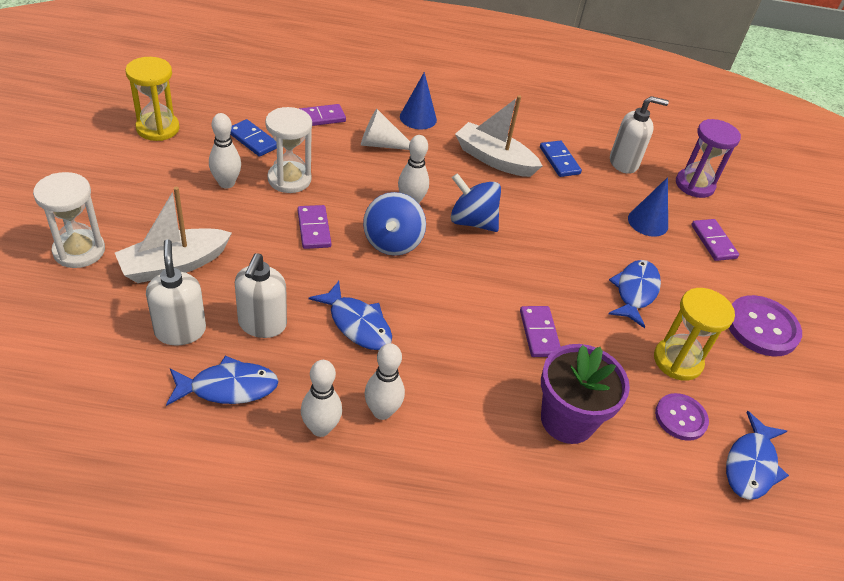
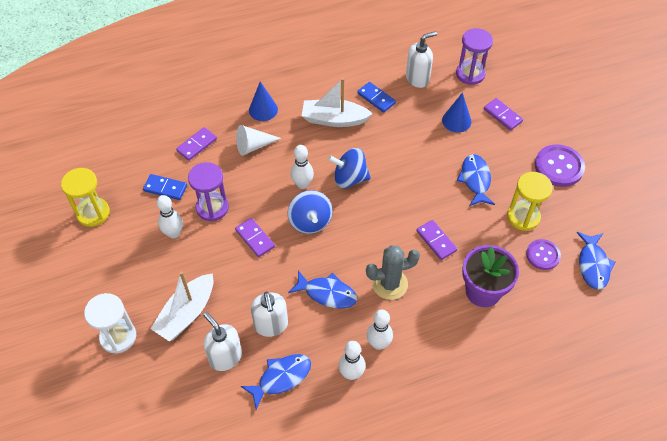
camera: 20 degrees left, 10 degrees up
white hourglass [265,107,312,193] -> purple hourglass [188,162,229,221]
none -> grey cactus [366,245,420,300]

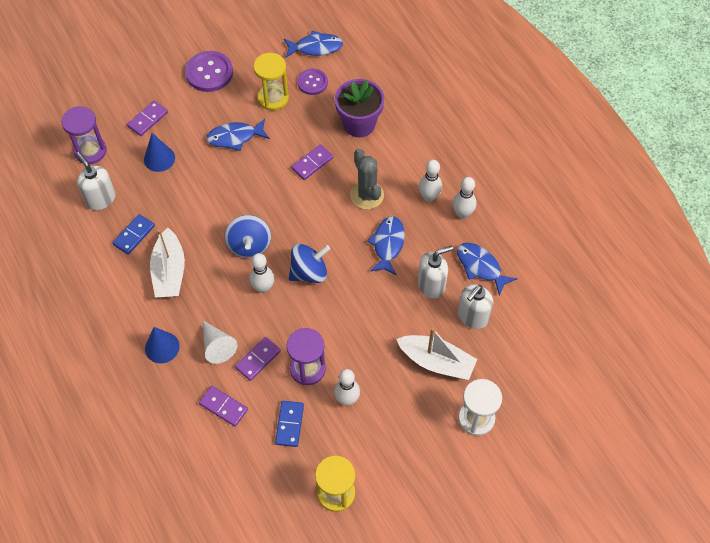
camera: 100 degrees left, 5 degrees up
purple domino [235,218,275,257] -> purple domino moved to [235,337,281,381]

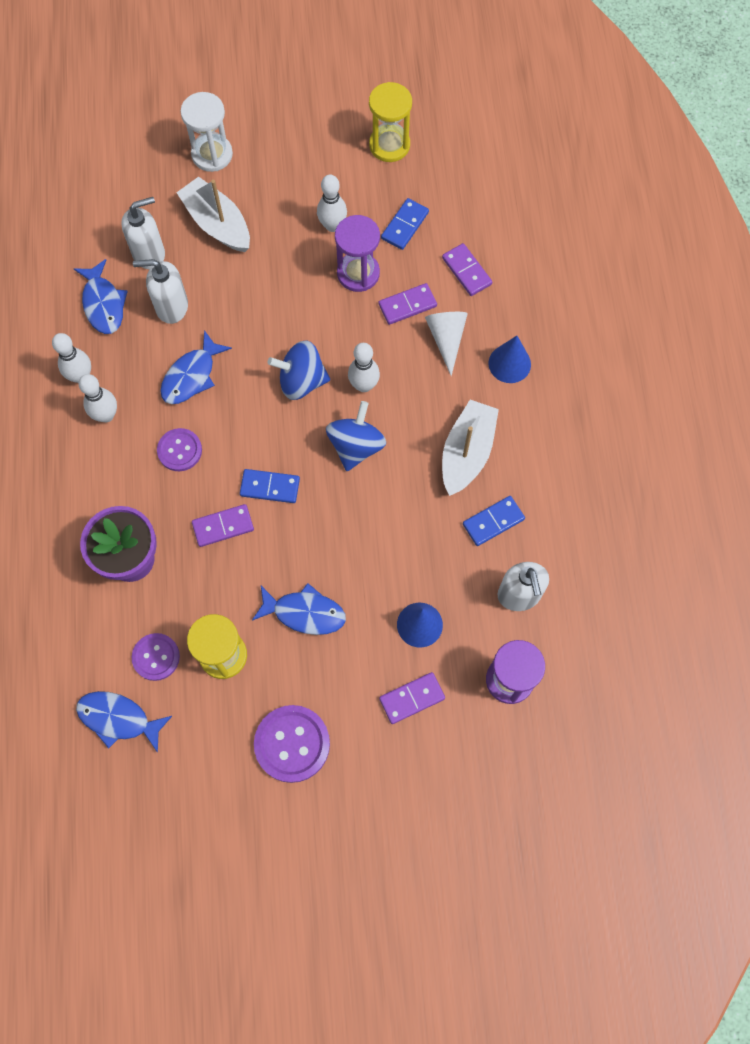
camera: 155 degrees left, 10 degrees up
grey cactus [350,149,384,209] -> purple button [157,428,202,471]
none -> blue domino [240,469,300,503]

